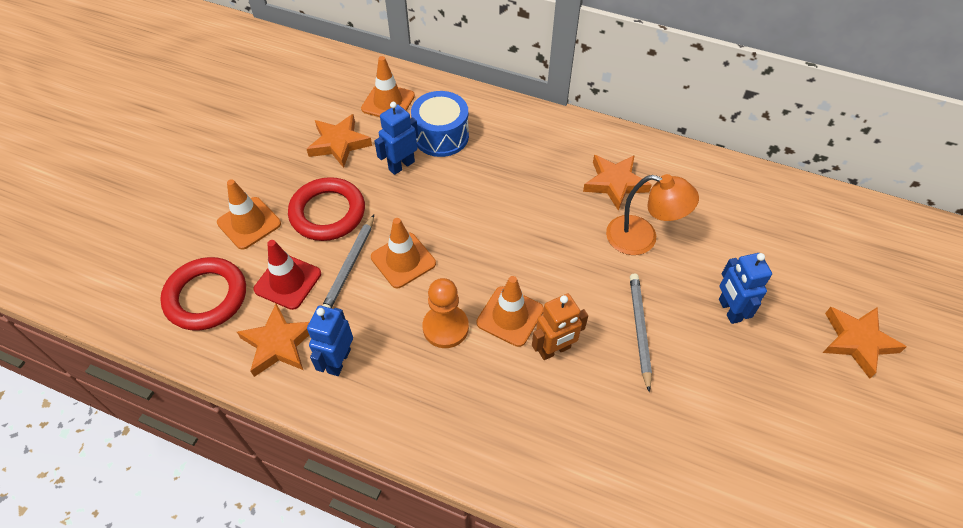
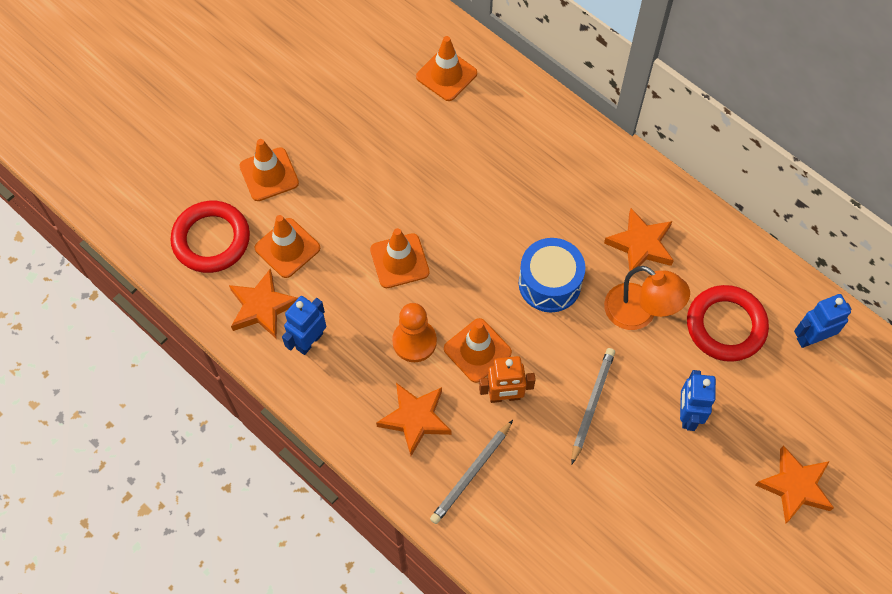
camera: 20 degrees right, 10 degrees up
red traffic cone [253,240,321,310] -> orange traffic cone [254,215,320,278]
red ring [288,177,365,241] -> red ring moved to [687,285,769,362]
orange star [307,114,372,168] -> orange star moved to [376,383,452,456]
grey pencil [322,215,374,308] -> grey pencil moved to [430,420,513,524]
blue robot [374,102,418,175] -> blue robot moved to [794,294,851,348]
blue drum [411,91,469,157] -> blue drum moved to [519,238,585,312]

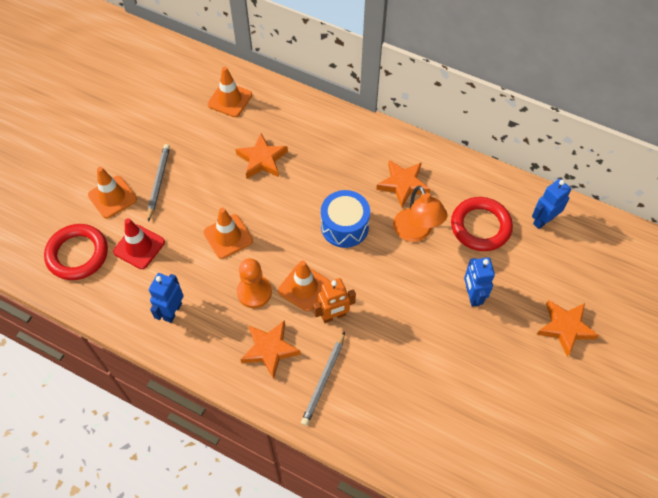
camera: 15 degrees left, 5 degrees down
orange star [229,268,298,339] -> orange star moved to [235,133,288,179]
orange traffic cone [254,215,320,278] -> red traffic cone [113,218,165,269]
grey pencil [571,348,615,465] -> grey pencil moved to [148,144,170,221]
orange lamp [604,266,690,330] -> orange lamp turned 45 degrees clockwise [393,186,448,242]

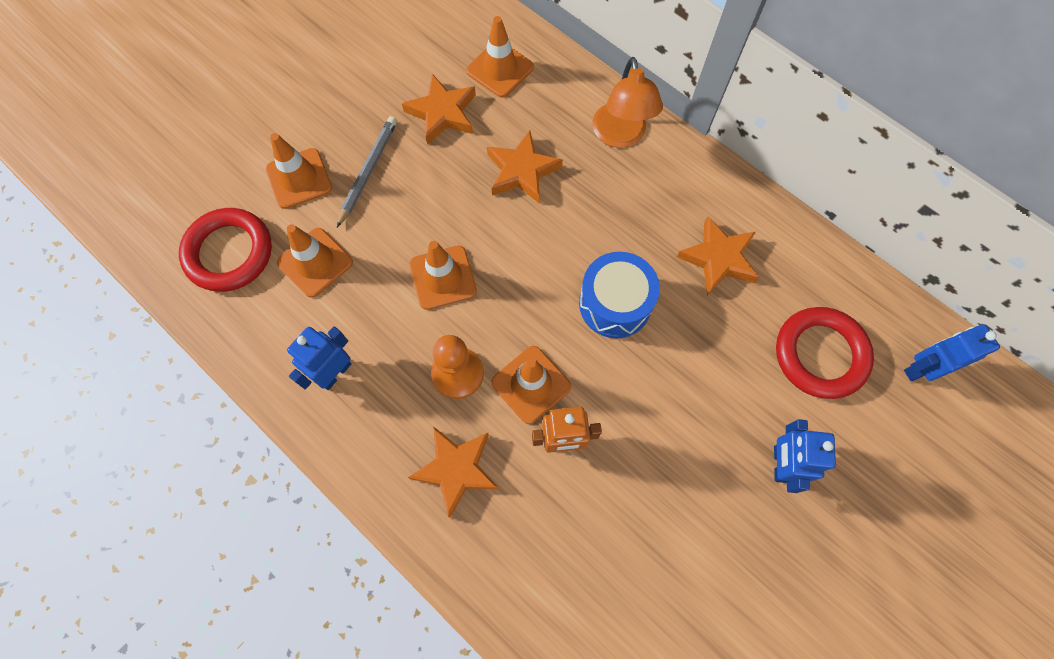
camera: 15 degrees right, 10 degrees up
red traffic cone [113,218,165,269] -> orange traffic cone [277,224,353,298]
grey pencil [301,332,345,426] -> none
orange lamp [393,186,448,242] -> orange lamp moved to [593,57,663,148]
orange star [536,300,599,357] -> orange star moved to [402,74,476,144]

